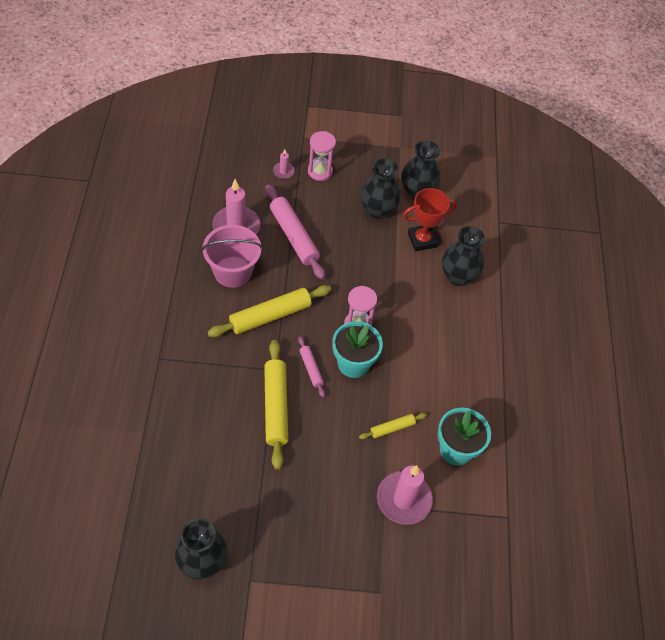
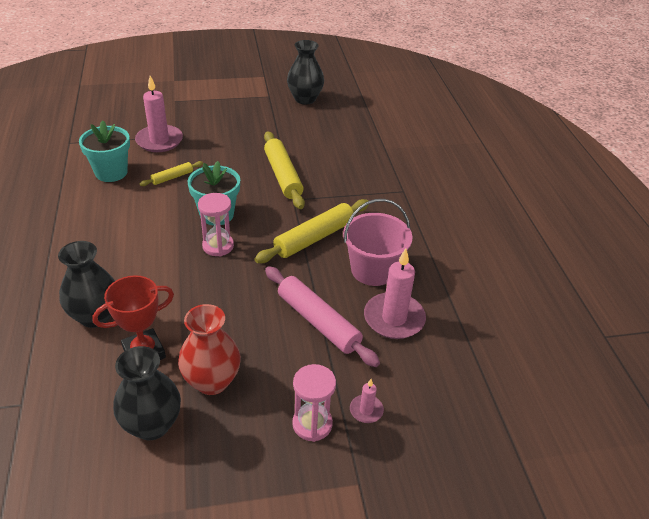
camera: 170 degrees right, 15 degrees down
pink rolling pin [298,336,325,397] -> none
black vase [360,159,401,219] -> red vase [178,304,241,395]

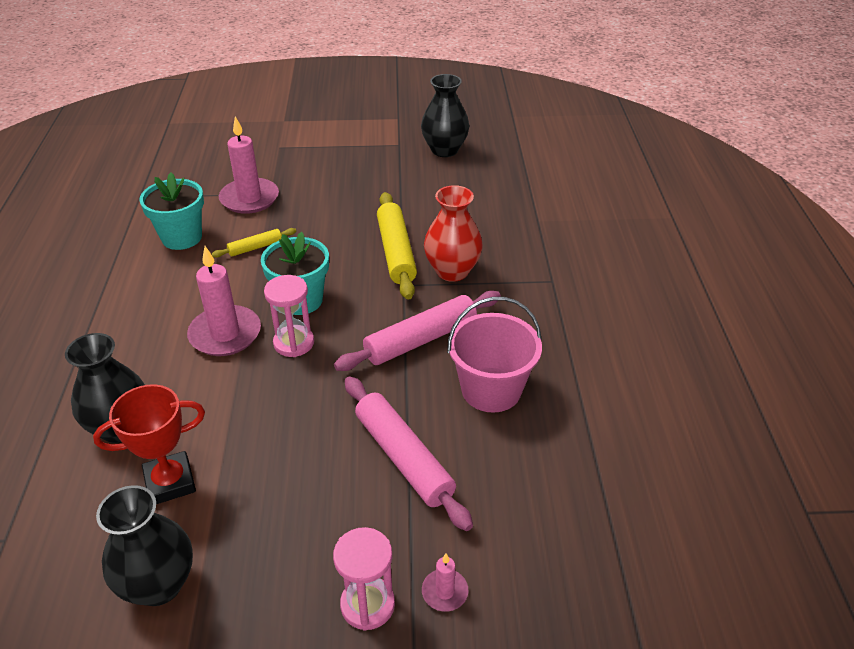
camera: 10 degrees right, 0 degrees up
red vase [178,304,241,395] -> red vase moved to [424,185,483,282]
yellow rolling pin [255,199,369,263] -> pink rolling pin [334,291,501,371]
pink candle [364,248,426,339] -> pink candle moved to [187,246,261,356]

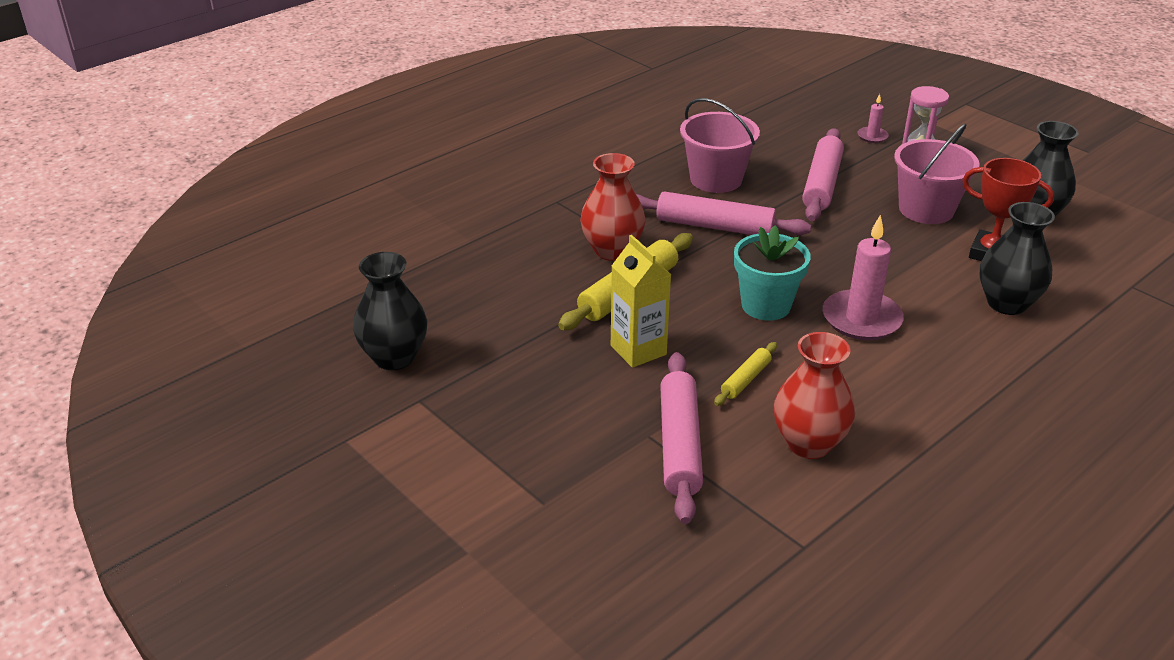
camera: 130 degrees left, 5 degrees down
turquoise flower pot [140,172,204,250] -> red vase [774,332,855,459]
yellow rolling pin [212,228,296,258] -> yellow rolling pin turned 75 degrees counterclockwise [714,342,777,406]
pink candle [219,116,279,214] -> pink rolling pin [660,352,703,524]
pink hourglass [264,275,314,357] -> none
none -> yellow carton [611,235,671,368]
none -> pink bucket [894,124,980,224]

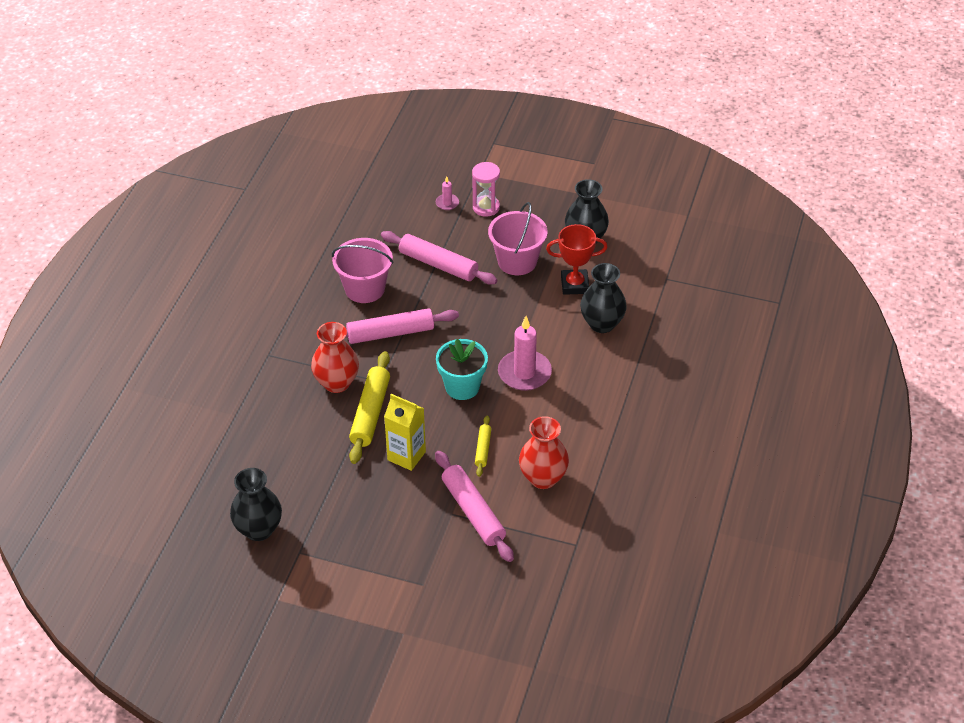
camera: 30 degrees left, 10 degrees up
pink rolling pin [802,128,844,221] -> pink rolling pin turned 45 degrees counterclockwise [381,231,498,284]

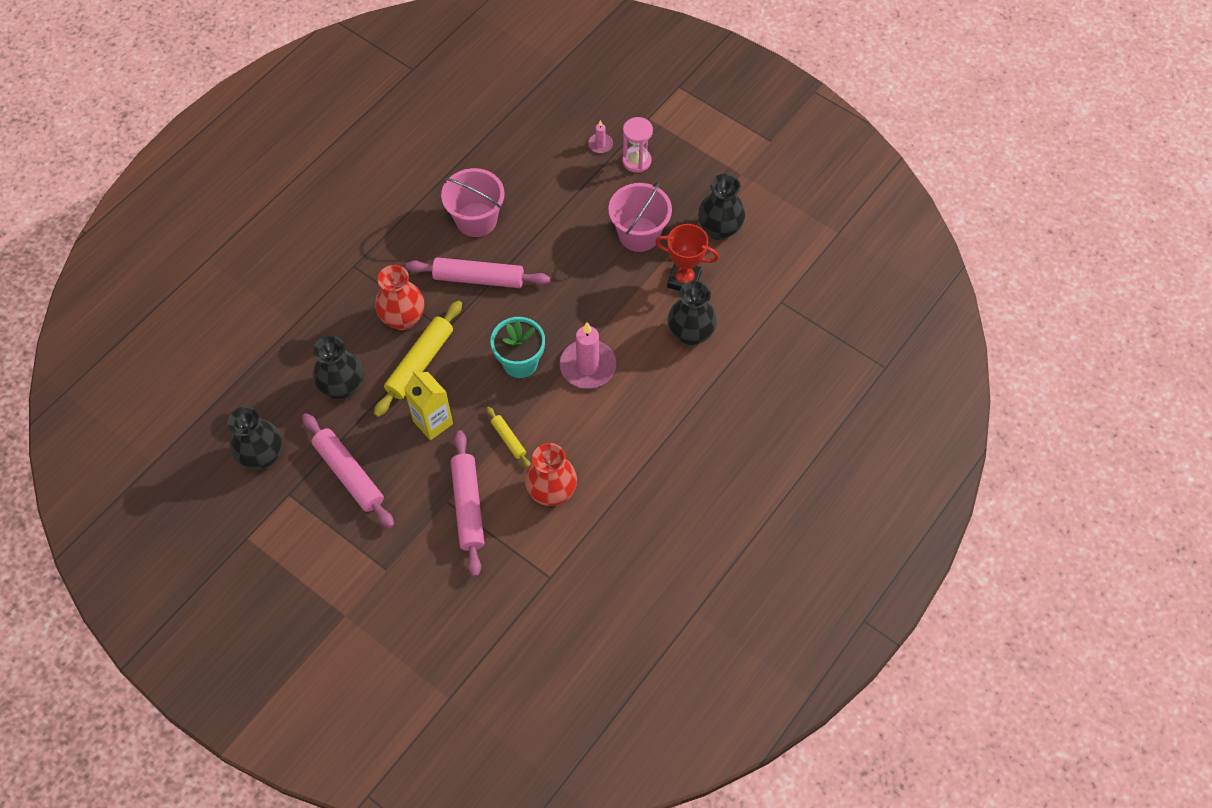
camera: 20 degrees right, 15 degrees up
pink rolling pin [381,231,498,284] -> pink rolling pin moved to [302,413,394,528]
yellow rolling pin [475,416,491,477] -> yellow rolling pin turned 60 degrees counterclockwise [486,406,531,468]
none -> black vase [313,336,363,400]

